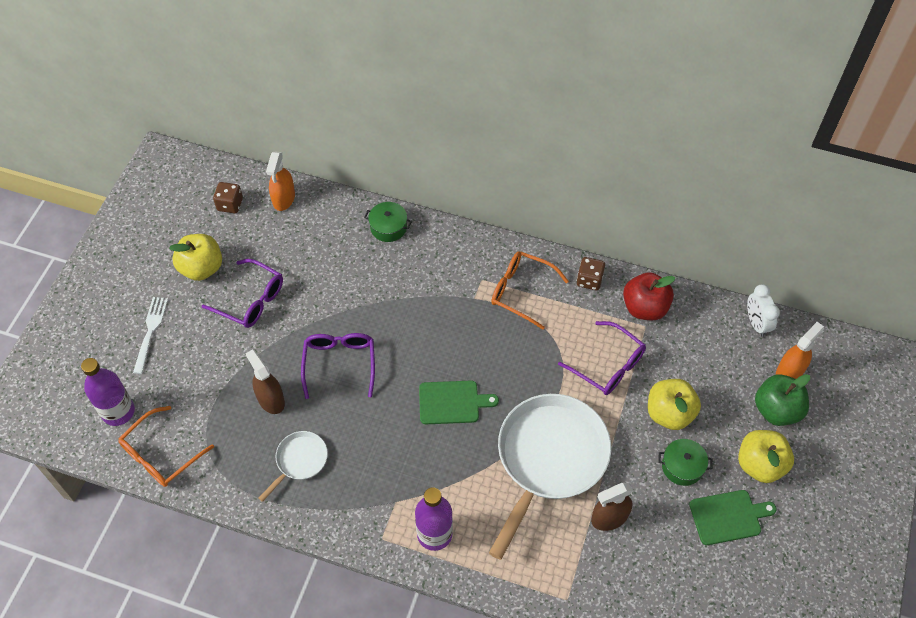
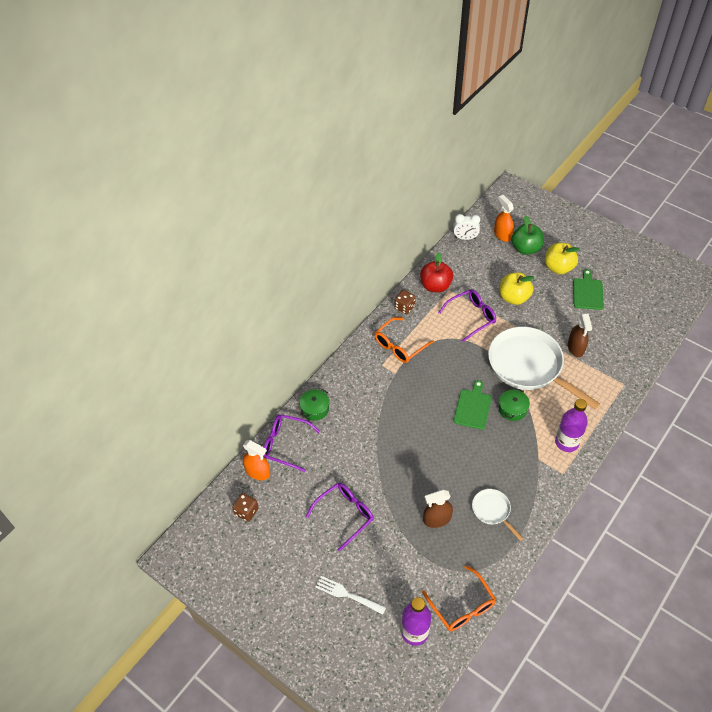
camera: 70 degrees left, 5 degrees down
yellow apple [169,234,222,281] -> none
purple glasses [301,333,375,399] -> purple glasses moved to [264,414,320,472]
green pot [658,439,713,486] -> green pot moved to [499,388,530,421]

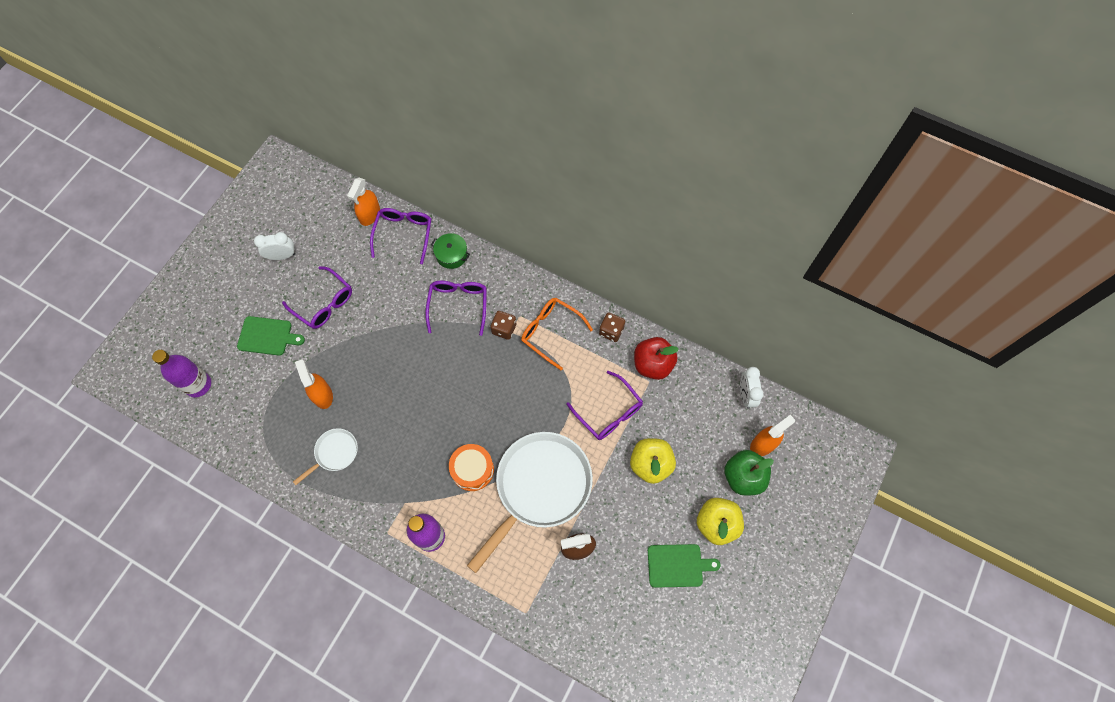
camera: 80 degrees right, 15 degrees up
brown dice [232,493,259,522] -> brown dice moved to [491,311,516,340]
white fork [315,576,386,615] -> none
orange glasses [422,566,496,631] -> none
brown spray bottle [423,490,453,528] -> orange spray bottle [295,359,333,409]
green cutting board [454,380,492,430] -> green cutting board moved to [237,316,305,356]
green pot [499,388,530,421] -> orange drum [449,444,494,491]
none -> white clock [254,232,295,260]
none -> purple glasses [425,281,487,336]

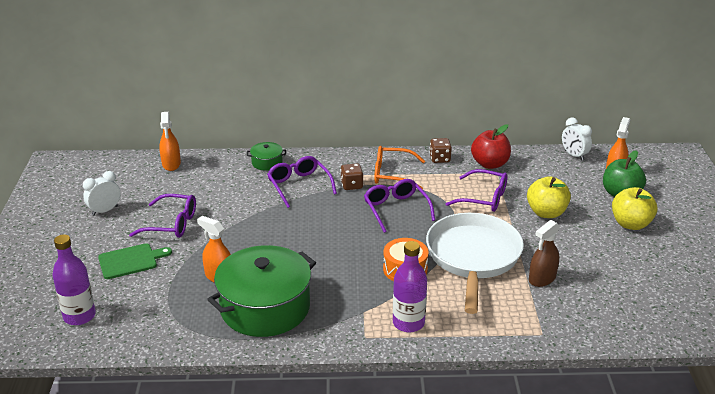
camera: 30 degrees left, 35 degrees down
white pan [293,428,358,485] -> green pot [207,245,316,337]
purple glasses [370,208,431,264] -> purple glasses moved to [364,179,435,233]
green cutting board [648,544,720,588] -> none

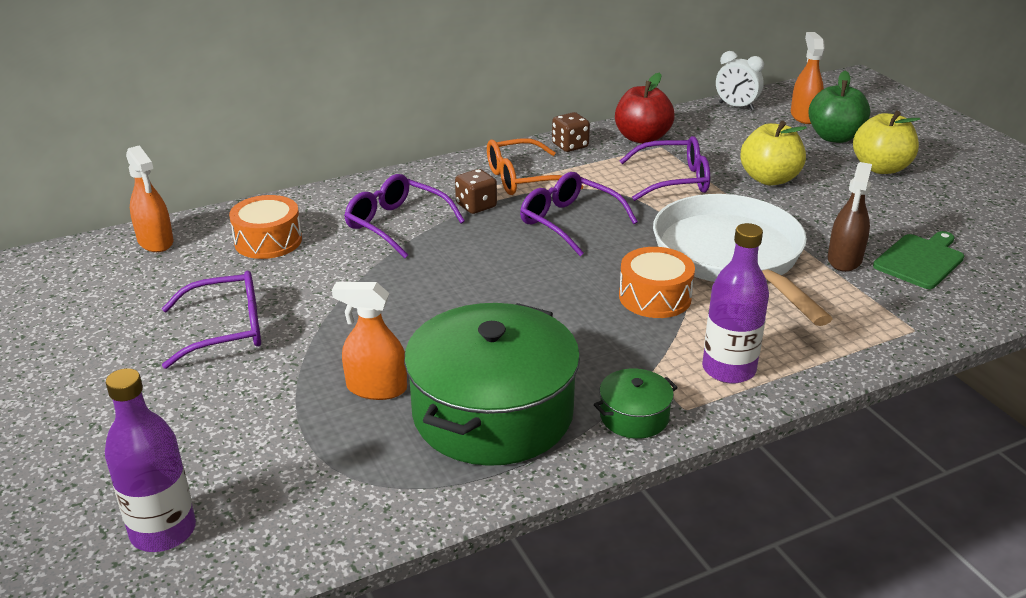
camera: 25 degrees left, 0 degrees up
white clock [83,171,120,216] -> none
green cutting board [98,243,172,279] -> green cutting board moved to [873,231,964,289]
green pot [247,142,286,171] -> green pot moved to [594,369,678,439]
none -> orange drum [229,195,302,259]

